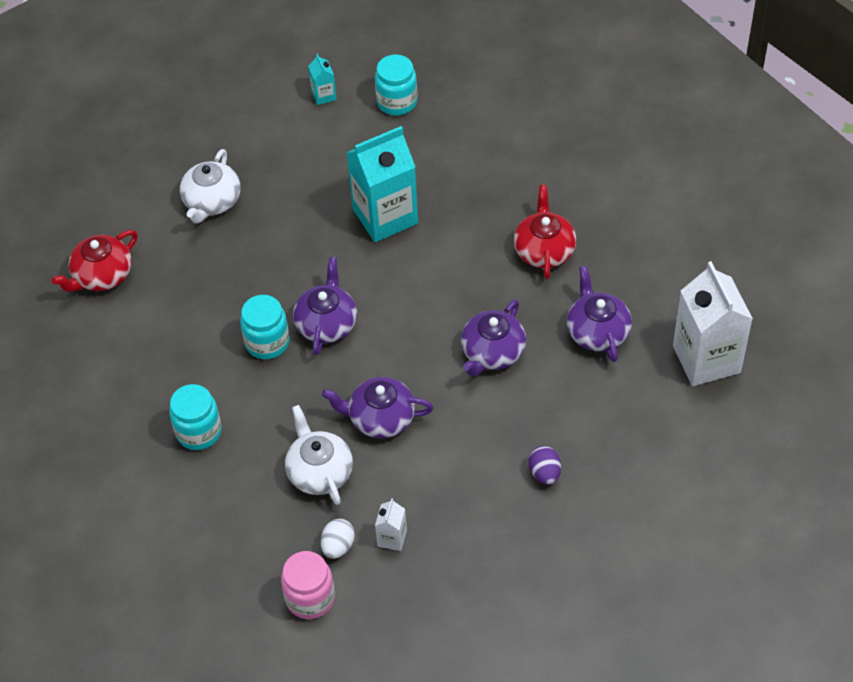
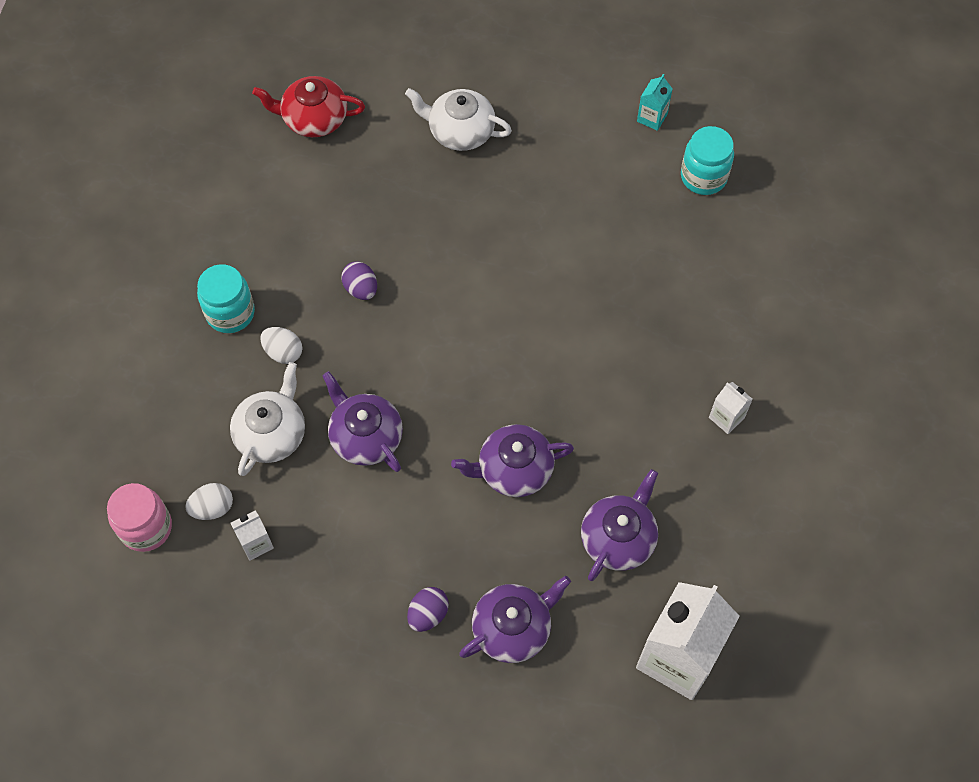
camera: 45 degrees right, 10 degrees up
white teapot [180,149,240,224] -> white teapot turned 45 degrees clockwise [405,88,512,151]
turquoise jar [240,295,290,359] -> purple egg [341,262,377,300]
purple teapot [293,257,357,355] -> purple teapot moved to [459,576,571,663]
turquoise carton [346,126,418,242] -> none
red teapot [514,185,576,279] -> none
none -> white egg [260,327,302,364]
none -> white carton [709,382,753,434]

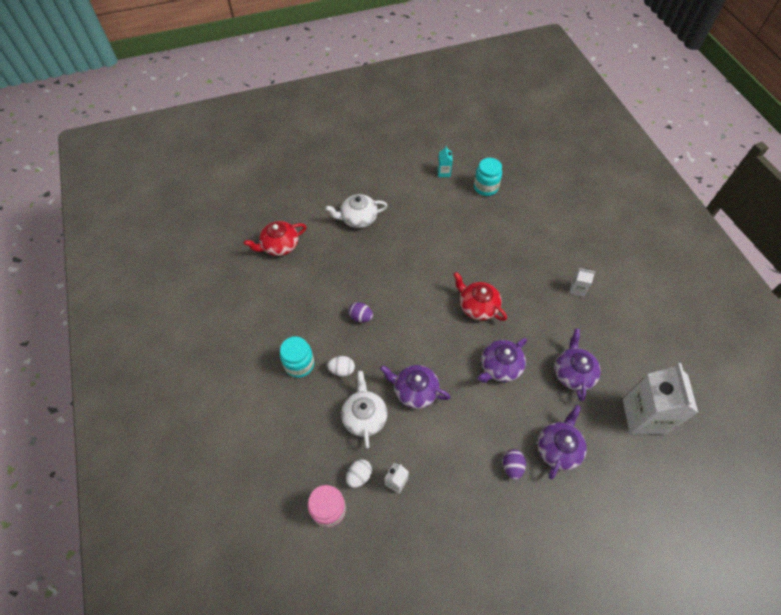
camera: 30 degrees left, 5 degrees down
none -> red teapot [453,272,507,321]

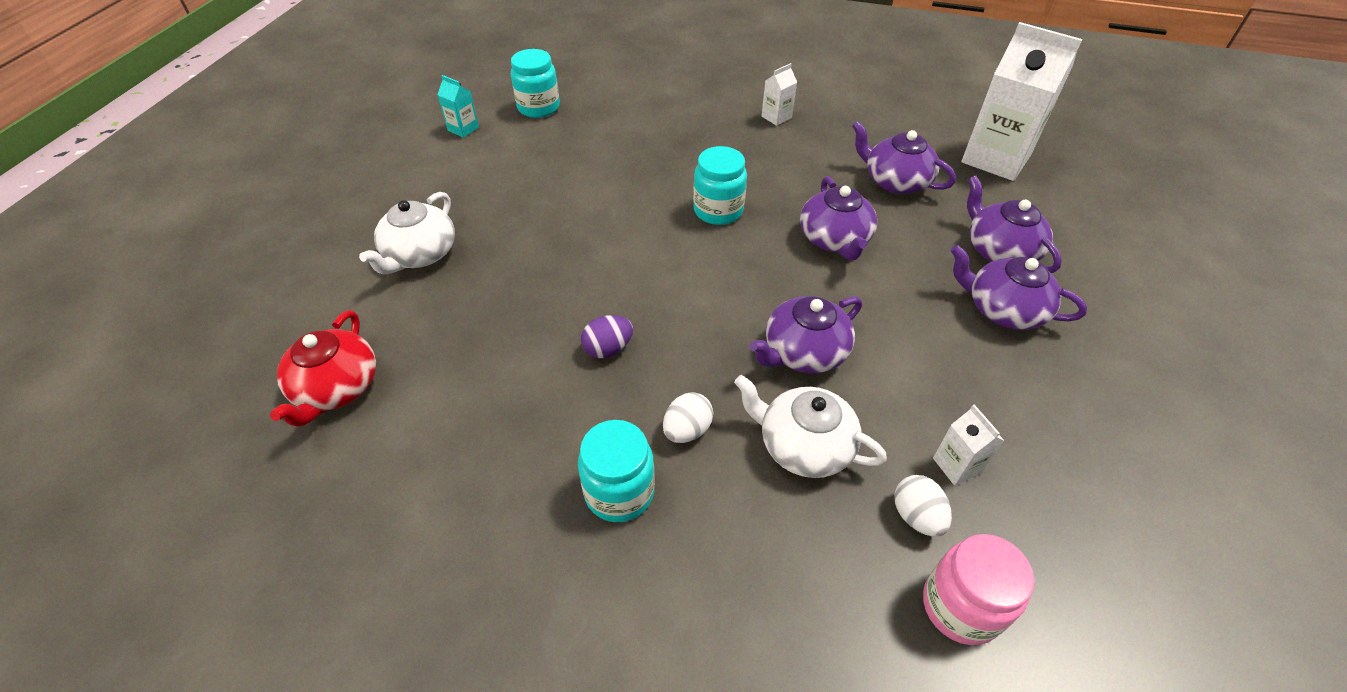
camera: 55 degrees left, 10 degrees down
red teapot [453,272,507,321] -> turquoise jar [693,146,747,225]
purple egg [503,449,526,480] -> purple teapot [950,245,1087,330]

